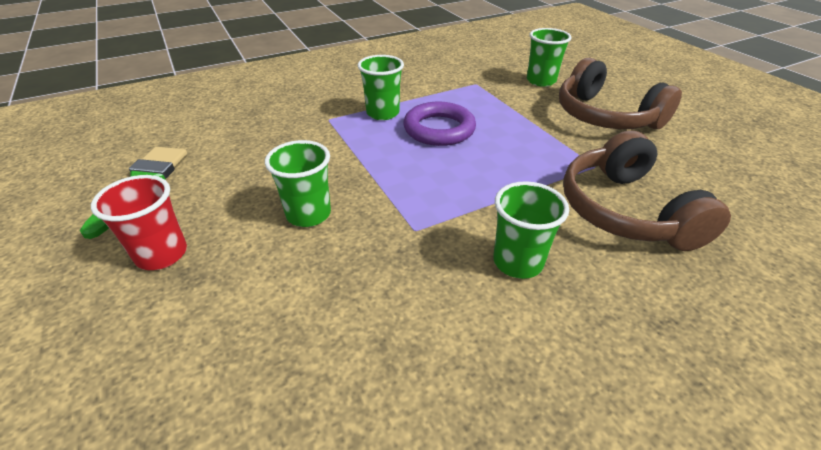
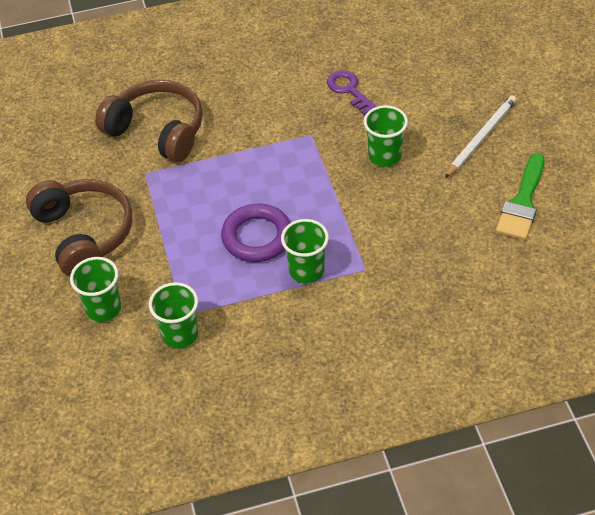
camera: 165 degrees left, 10 degrees up
red cup [91,175,187,270] -> white pencil [445,95,517,178]
green cup [493,181,569,279] -> green cup moved to [149,282,198,349]
brown headphones [563,130,731,251] -> brown headphones turned 60 degrees counterclockwise [95,80,203,162]
none -> purple key [327,70,377,115]

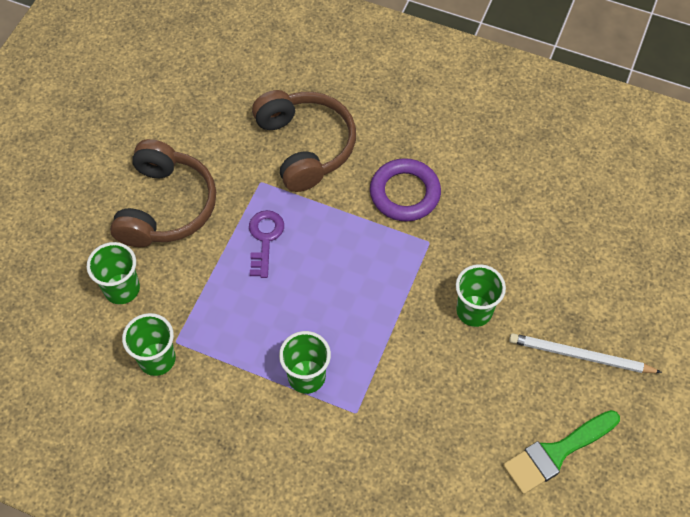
camera: 35 degrees right, 10 degrees up
purple ring [221,204,291,262] -> purple ring moved to [370,158,441,221]
purple key [327,70,377,115] -> purple key moved to [249,210,284,278]
white pencil [445,95,517,178] -> white pencil turned 150 degrees counterclockwise [509,333,662,373]

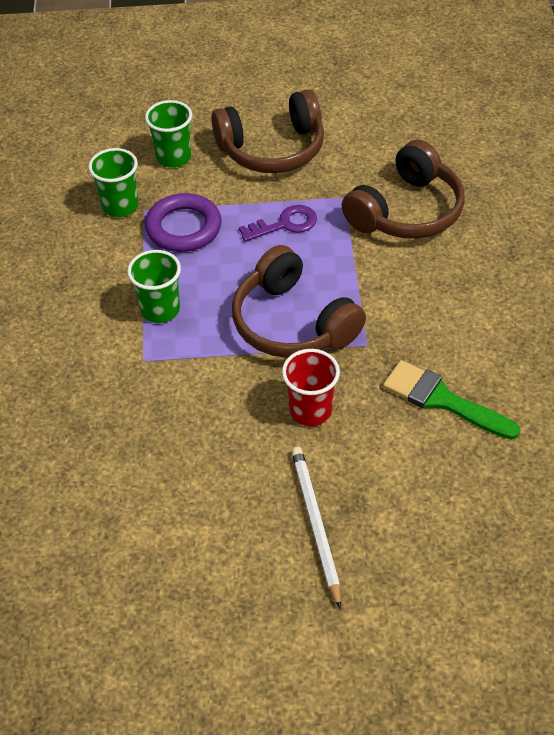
camera: 65 degrees right, 10 degrees down
purple ring [370,158,441,221] -> purple ring moved to [145,193,221,252]
green cup [456,264,506,327] -> red cup [282,349,340,426]
green brush [503,410,620,494] -> green brush moved to [383,360,520,440]
none -> brown headphones [232,245,366,358]

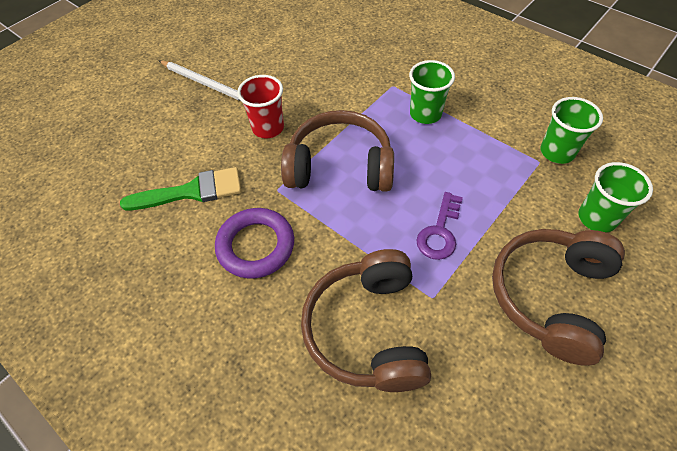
camera: 135 degrees right, 5 degrees up
purple ring [145,193,221,252] -> purple ring moved to [215,208,294,279]

